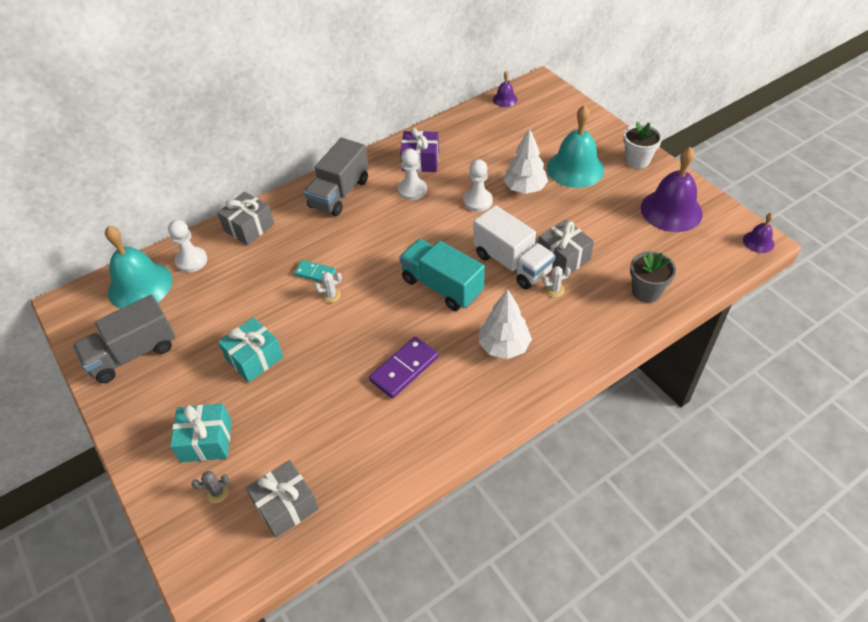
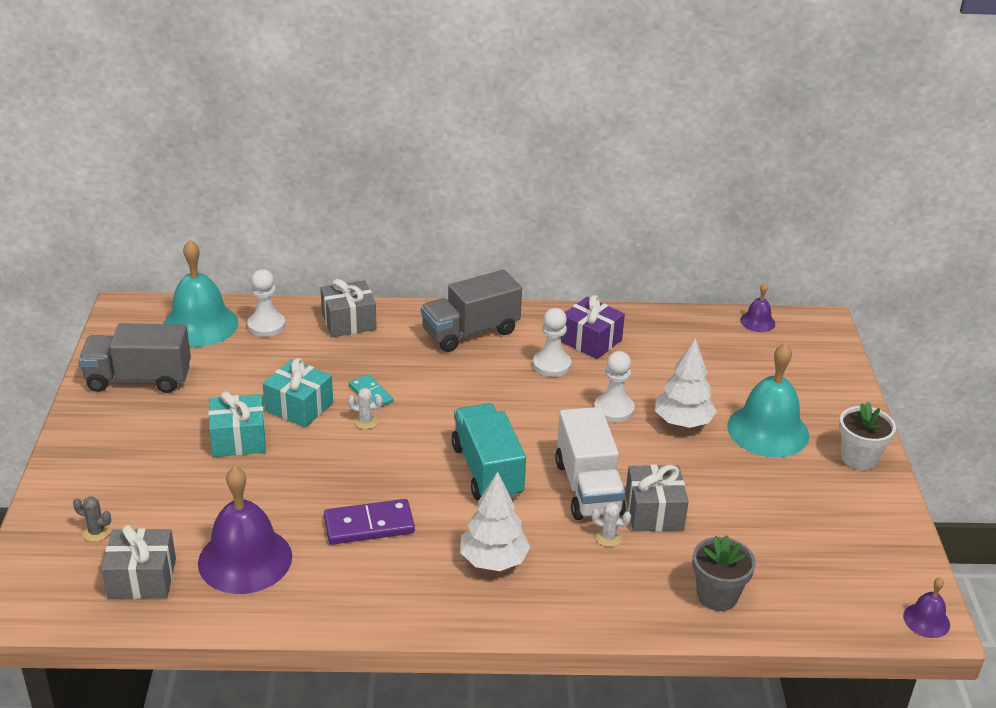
camera: 30 degrees right, 15 degrees down
turquoise gift [170,404,232,462] -> turquoise gift moved to [263,358,333,428]
purple bell [641,147,703,232] -> purple bell moved to [198,466,292,594]

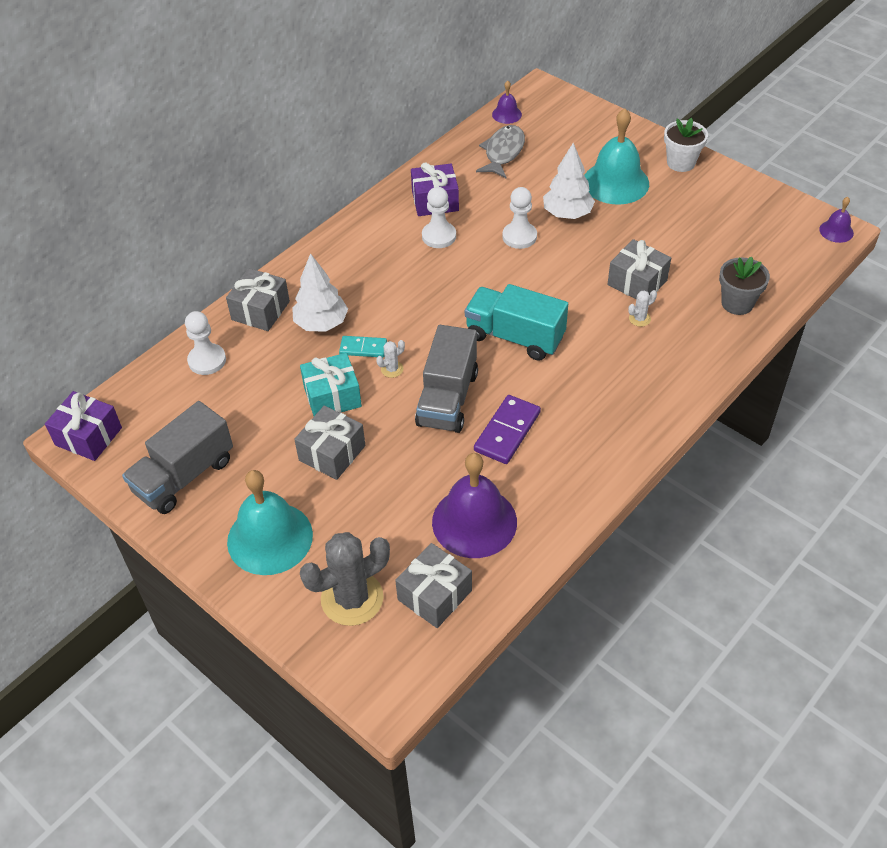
camera: 45 degrees left, 15 degrees up
grey cactus [73,497,111,542] -> grey cactus [300,532,390,626], size x2.37
turquoise bell [163,240,238,347] -> turquoise bell moved to [227,470,313,575]
turquoise gift [208,391,266,457] -> grey gift [294,405,365,480]
grey truck [421,270,522,352] -> grey truck moved to [415,325,478,433]
white tree [460,471,530,571] -> white tree moved to [292,253,348,332]
white truck [555,407,626,520] -> none
none -> purple gift [45,391,122,461]
none -> grey fish [476,125,525,178]

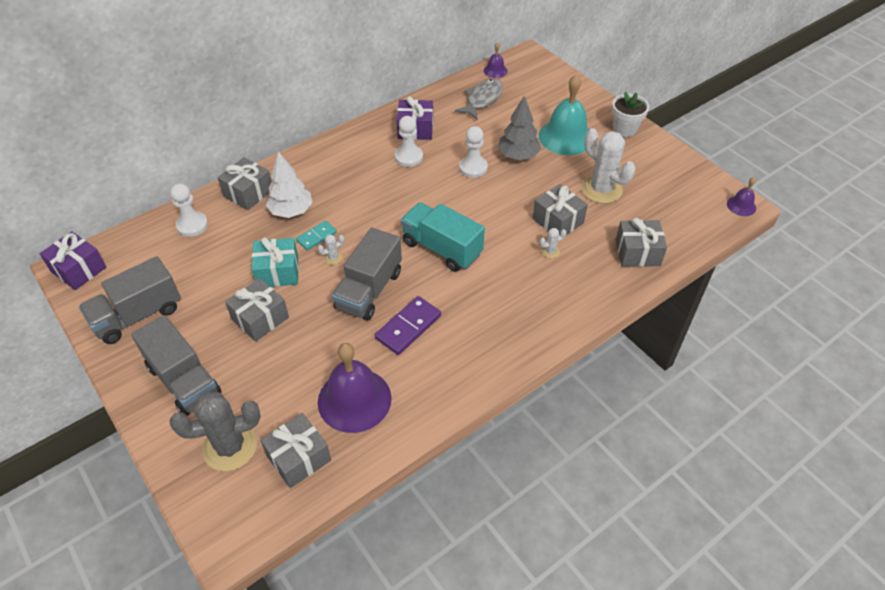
camera: 10 degrees right, 0 degrees up
turquoise bell [227,470,313,575] -> grey truck [131,315,222,416]
turquoise domino [339,336,387,357] -> turquoise domino turned 60 degrees counterclockwise [296,221,337,250]
white tree [543,143,595,219] -> grey tree [498,95,541,160]
grey flower pot [719,257,770,315] -> grey gift [616,218,667,267]
none -> white cactus [581,128,636,204]

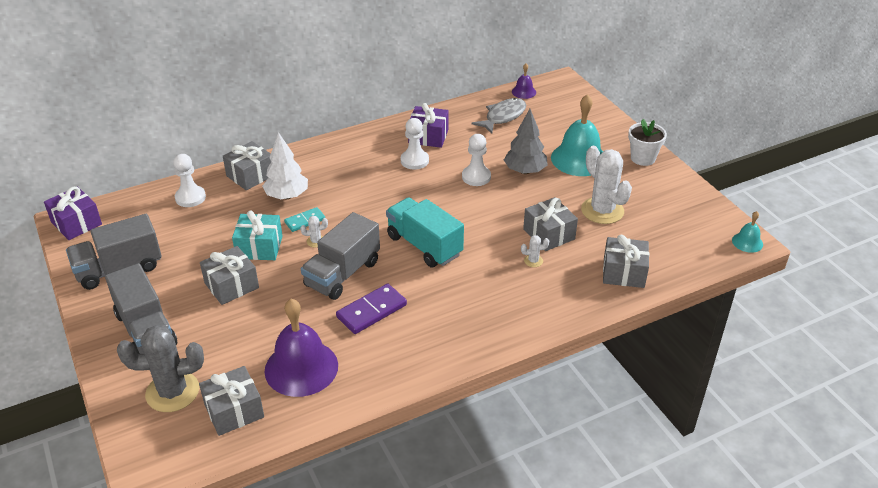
camera: 10 degrees right, 10 degrees down
purple bell [727,178,756,216] -> turquoise bell [732,211,763,253]

